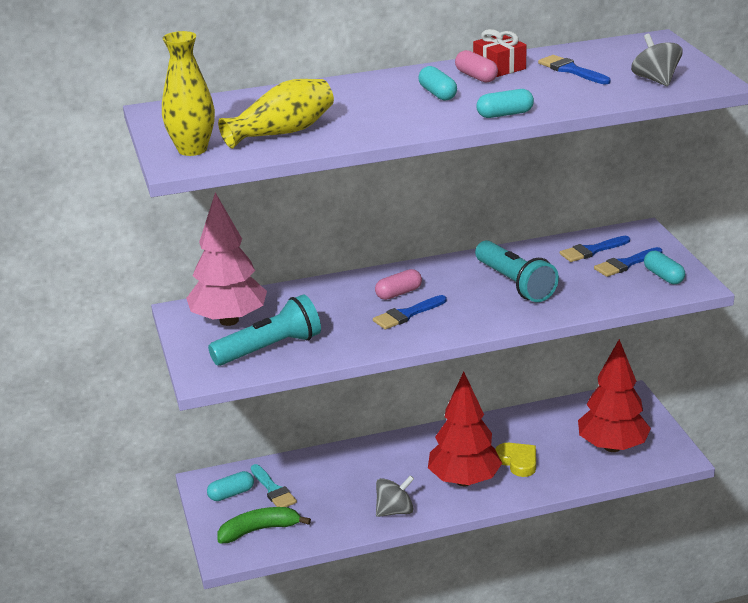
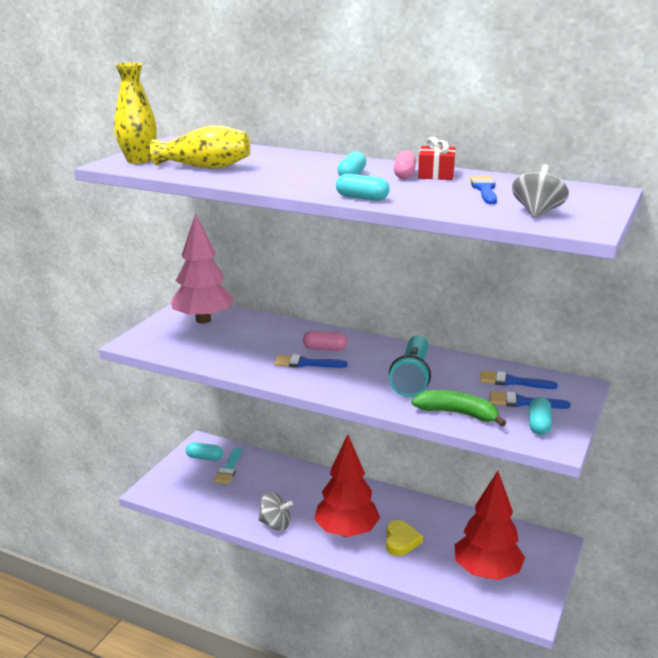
camera: 40 degrees right, 5 degrees down
turquoise flashlight [208,294,321,366] -> none
green banana [218,507,311,543] -> green banana moved to [411,390,506,427]

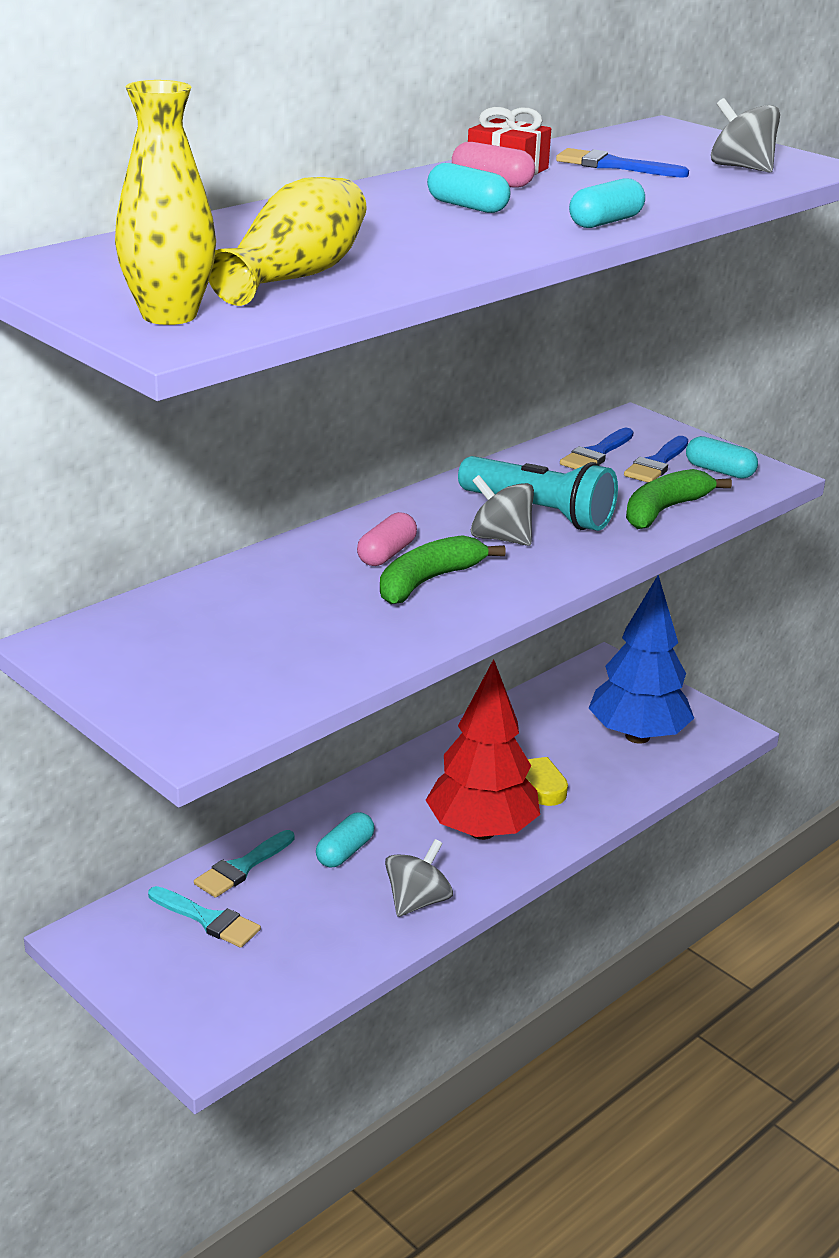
camera: 70 degrees left, 5 degrees up
pink tree [171,213,234,324] -> none
turquoise capsule [186,442,223,461] -> turquoise capsule moved to [316,812,374,867]
blue brush [274,354,348,368] -> green banana [380,535,505,604]
red tree [455,471,525,580] -> blue tree [589,575,694,744]
none -> turquoise brush [194,830,294,898]
none -> grey spinning top [471,475,534,546]

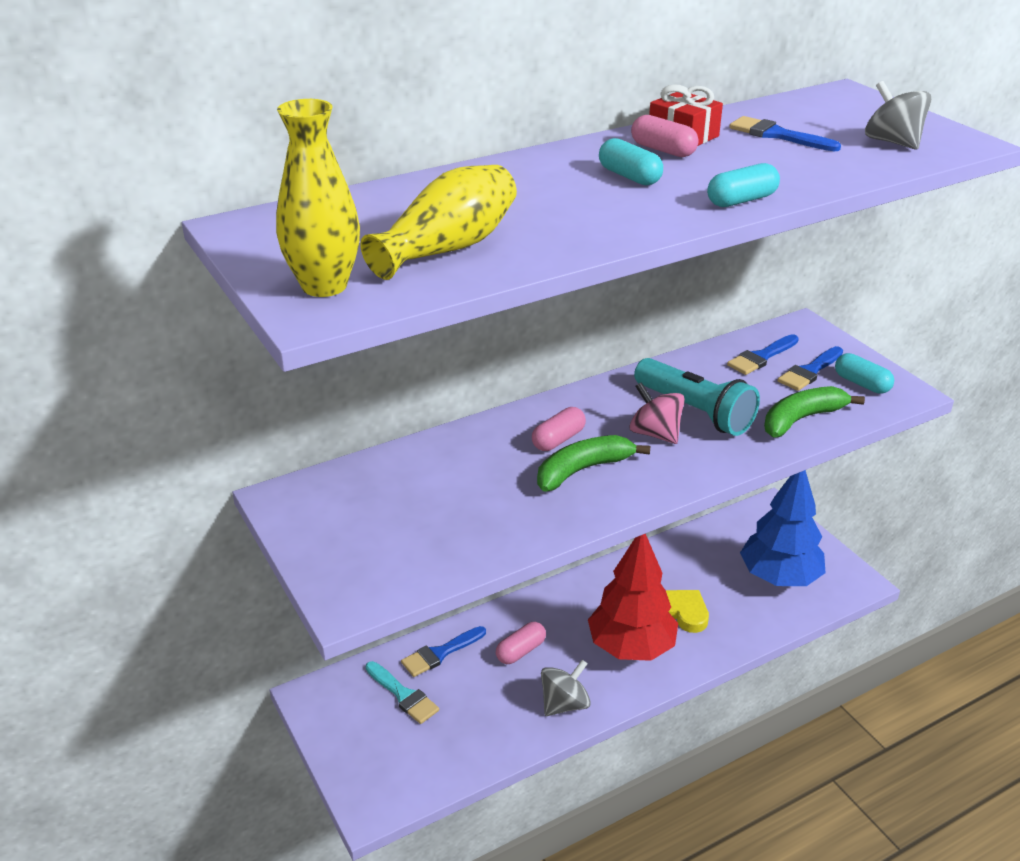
camera: 15 degrees right, 5 degrees up
turquoise brush [194,830,294,898] -> blue brush [401,626,486,677]
turquoise capsule [316,812,374,867] -> pink capsule [496,622,546,664]
grey spinning top [471,475,534,546] -> pink spinning top [629,382,685,444]

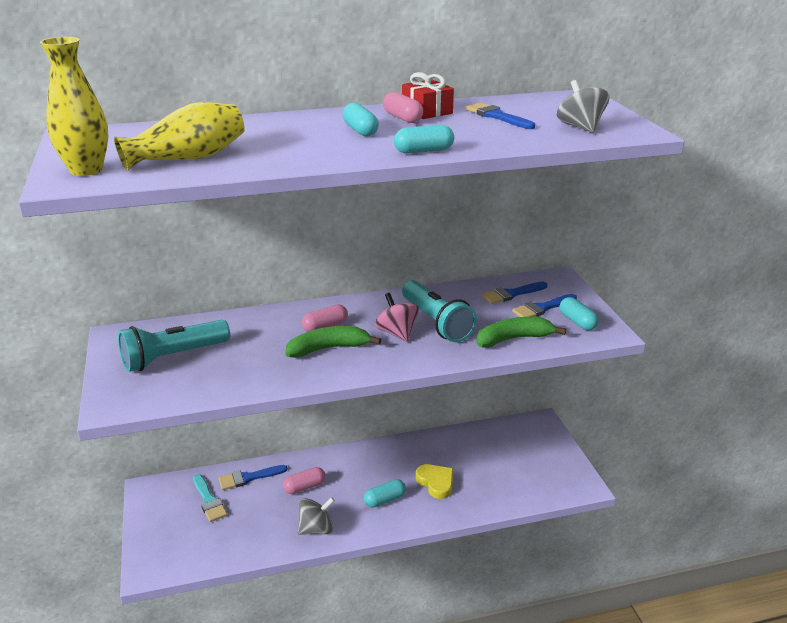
camera: 15 degrees right, 5 degrees down
red tree [588,534,678,661] -> turquoise capsule [364,479,406,508]
blue tree [740,470,825,586] -> none
none -> turquoise flashlight [118,320,230,372]

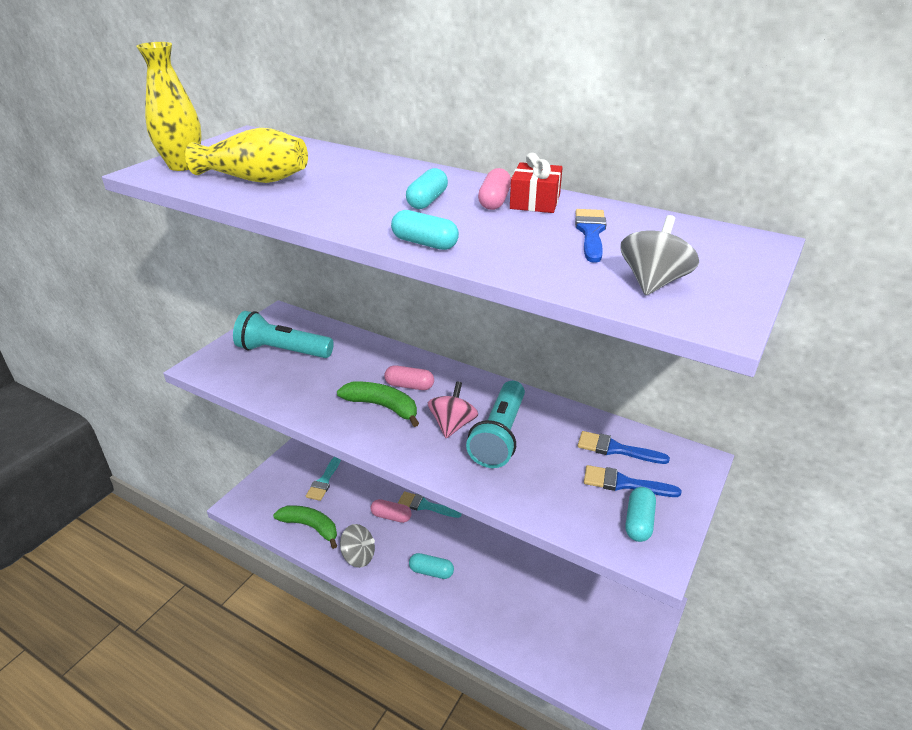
camera: 45 degrees right, 5 degrees up
blue brush [219,465,288,490] -> none
yellow heart [416,464,453,499] -> none
green banana [476,317,566,348] -> green banana moved to [273,505,337,549]
none -> turquoise brush [398,492,462,518]

